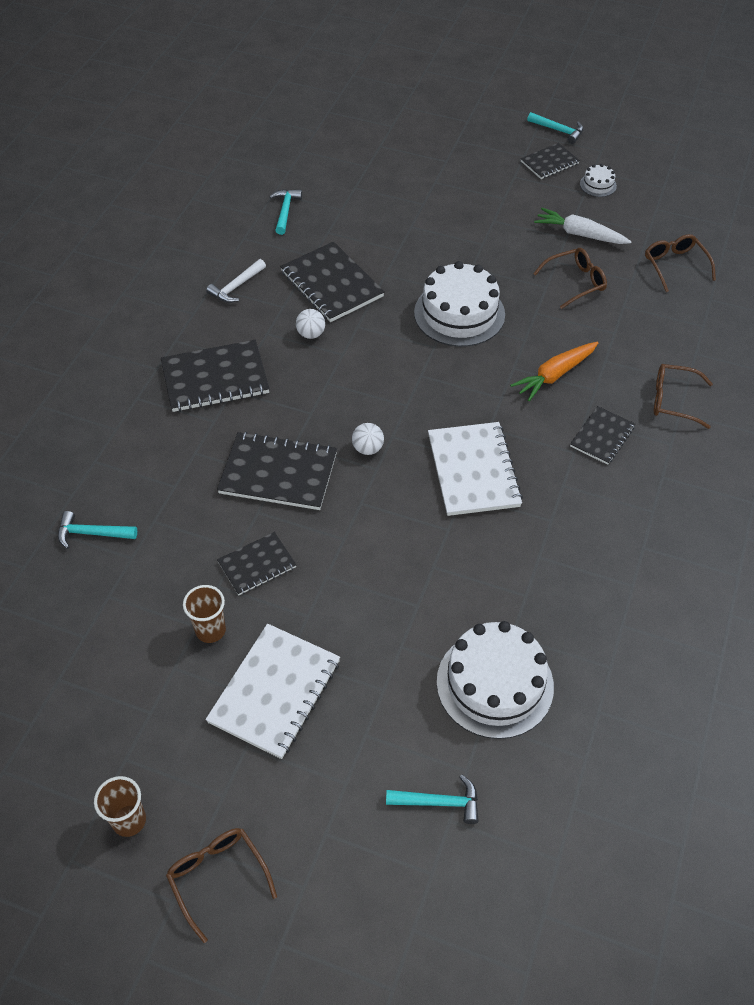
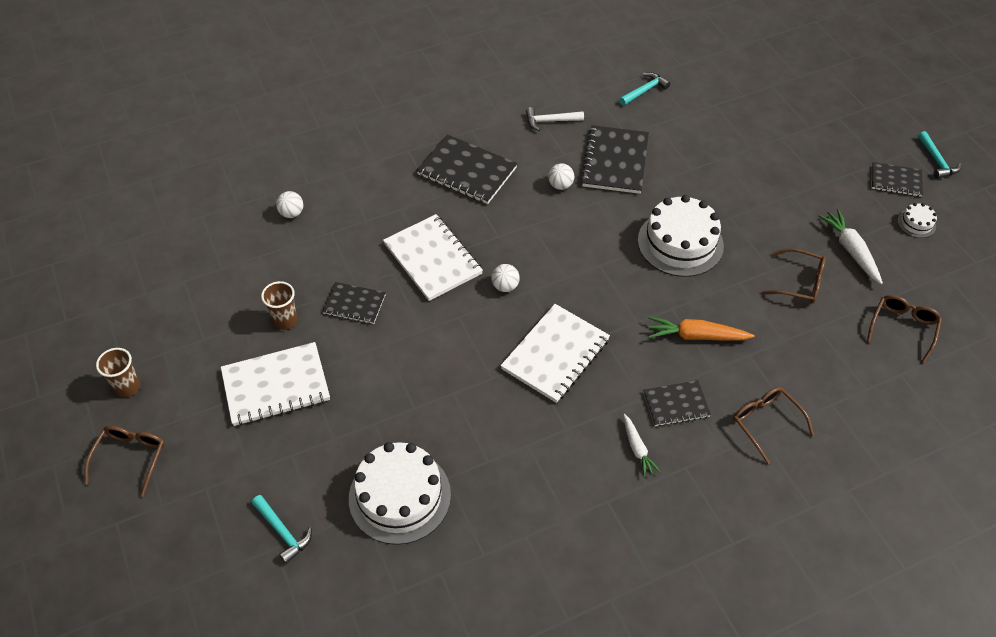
camera: 45 degrees right, 0 degrees up
turquoise hammer [58,511,137,549] -> white ball [276,191,303,218]
black notebook [217,432,337,510] -> white notebook [383,214,483,301]
none -> white carrot [623,414,661,477]

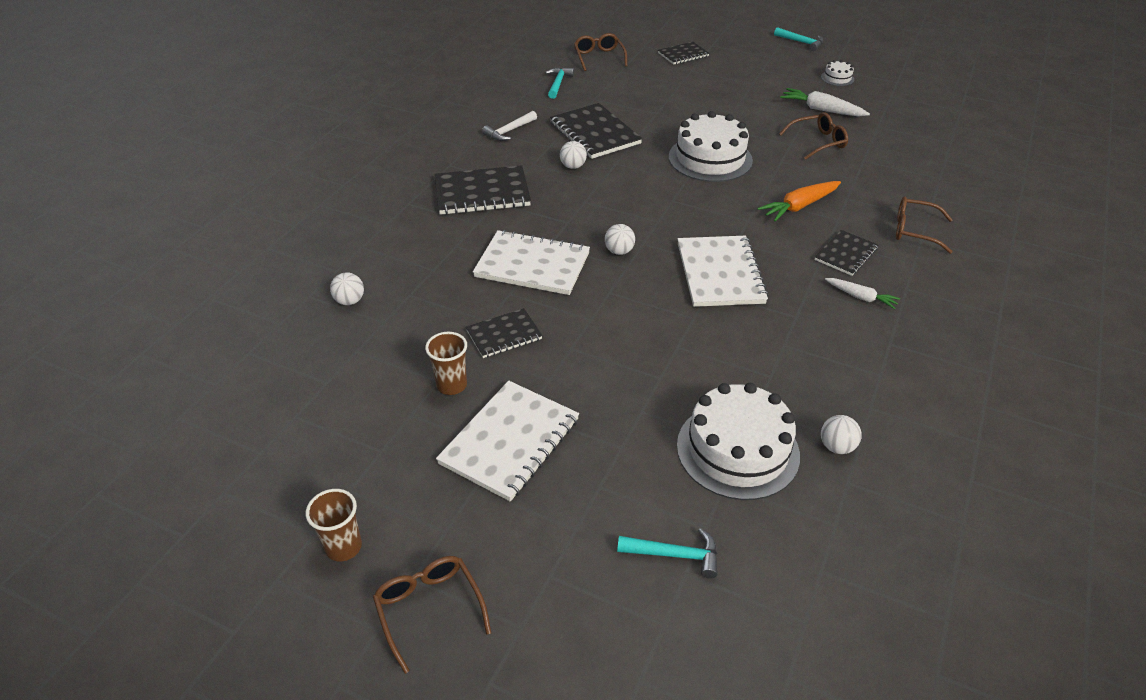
camera: 40 degrees left, 10 degrees down
brown glasses [867,295,942,363] -> brown glasses moved to [574,33,627,71]
black notebook [872,162,923,197] -> black notebook moved to [658,42,709,65]
none -> white ball [821,415,862,454]

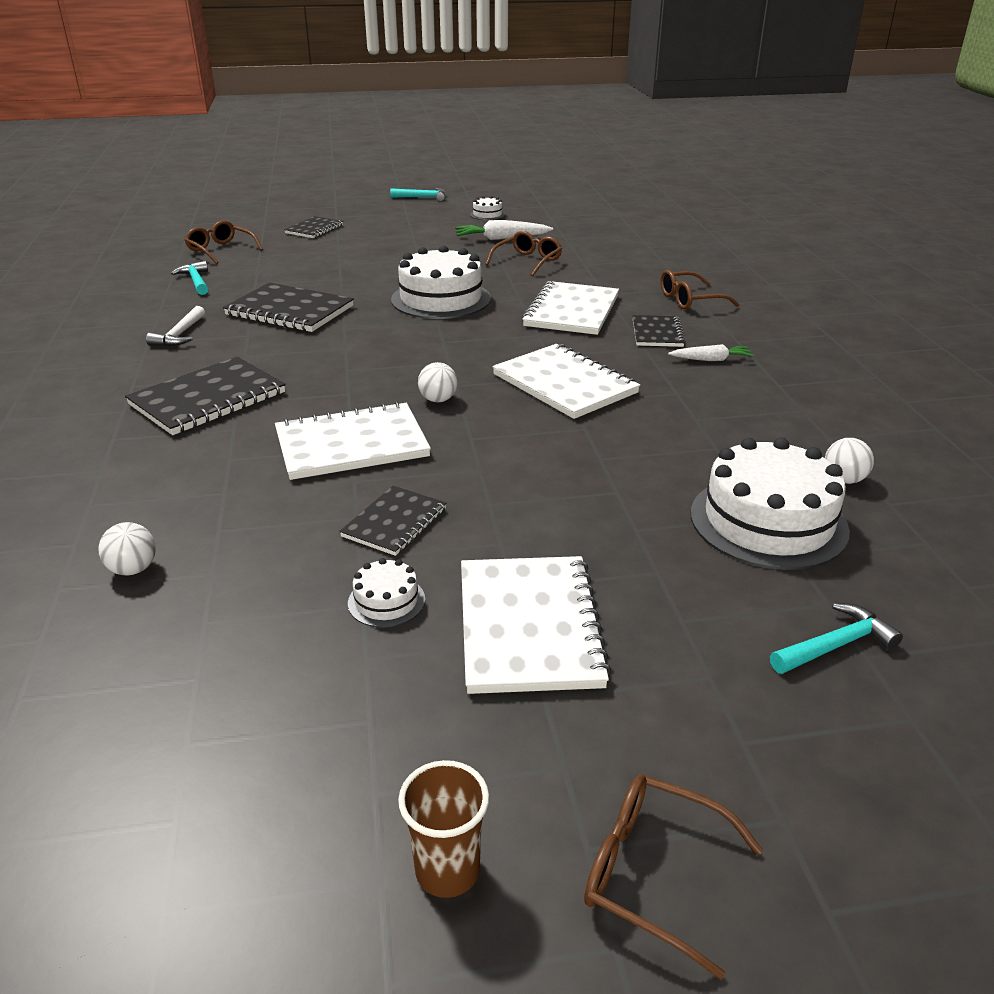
camera: 35 degrees left, 10 degrees down
brown cup [425,332,467,395] -> white cake [348,558,425,628]
white ball [560,141,587,169] -> none
orange carrot [757,181,841,221] -> white notebook [522,281,619,335]

